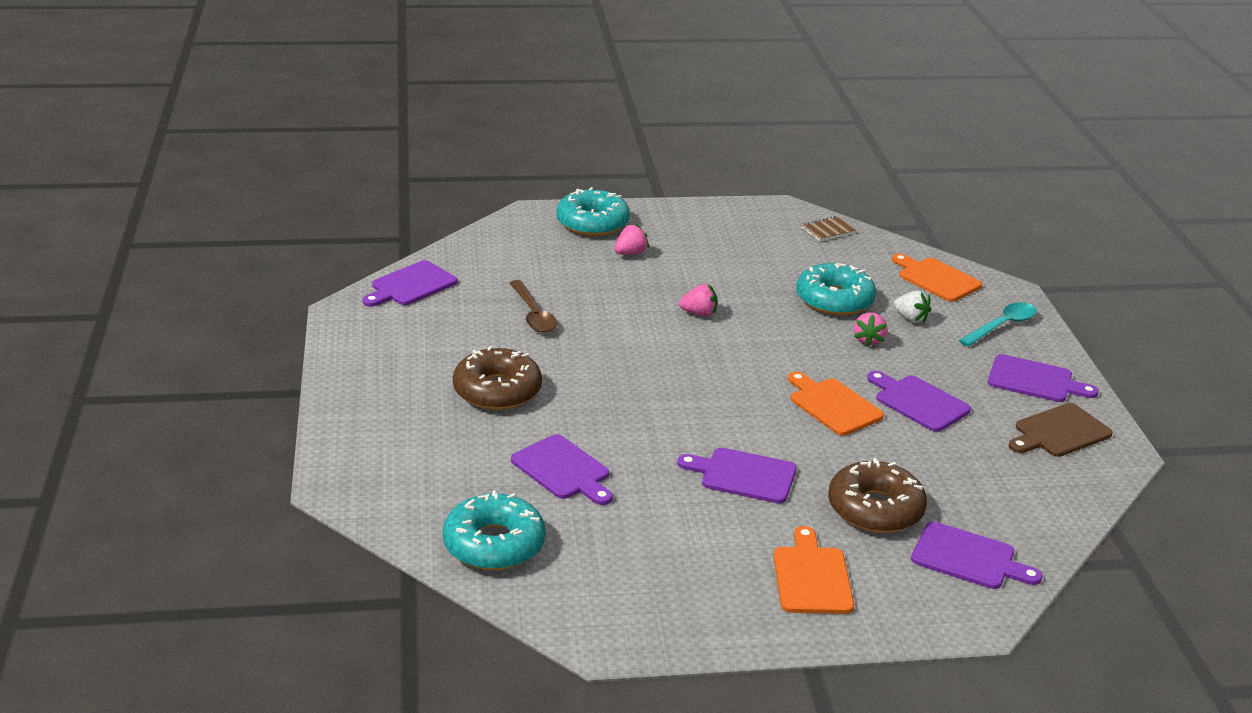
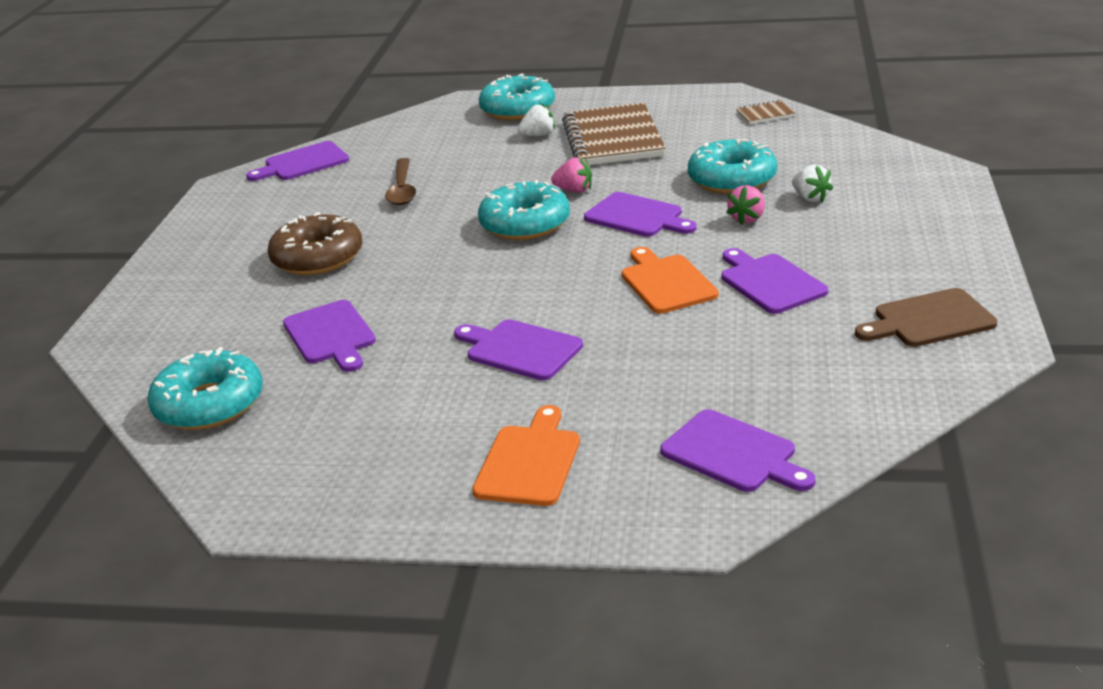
camera: 20 degrees right, 0 degrees up
pink strawberry [614,224,649,255] -> white strawberry [518,103,555,136]
brown donut [828,458,927,533] -> none
orange cutting board [892,254,982,302] -> none
turquoise spoon [959,302,1037,346] -> none
purple cutting board [988,354,1099,402] -> purple cutting board moved to [584,192,697,237]
none -> turquoise donut [478,180,570,240]
none -> brown notebook [562,103,666,165]

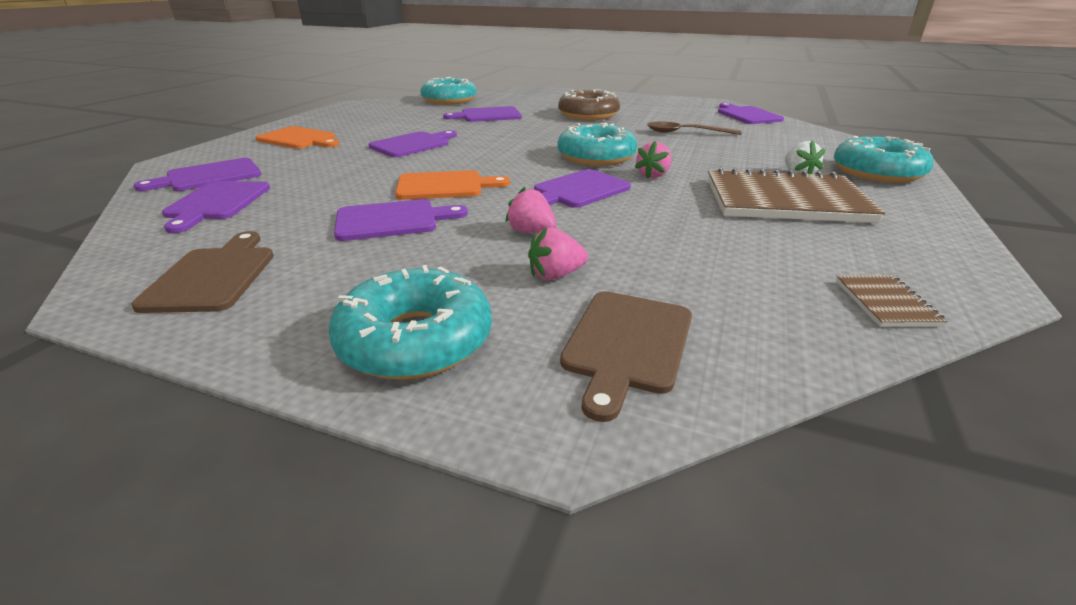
camera: 100 degrees right, 0 degrees up
turquoise donut [688,139,777,194] -> turquoise donut moved to [329,265,492,380]
white strawberry [792,165,833,202] -> pink strawberry [528,227,588,280]
none -> purple cutting board [162,181,270,233]
none -> brown cutting board [560,291,692,422]

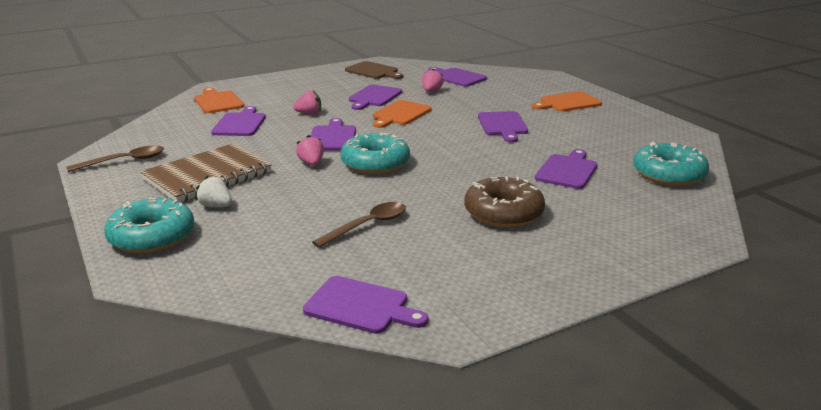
camera: 130 degrees right, 5 degrees down
purple cutting board [133,158,261,191] -> purple cutting board moved to [211,106,266,136]
turquoise donut [329,265,492,380] -> none
pink strawberry [528,227,588,280] -> pink strawberry moved to [422,68,444,92]
brown cutting board [560,291,692,422] -> orange cutting board [194,87,244,113]
brown notebook [836,275,947,327] -> none
none -> brown spoon [66,145,164,172]

